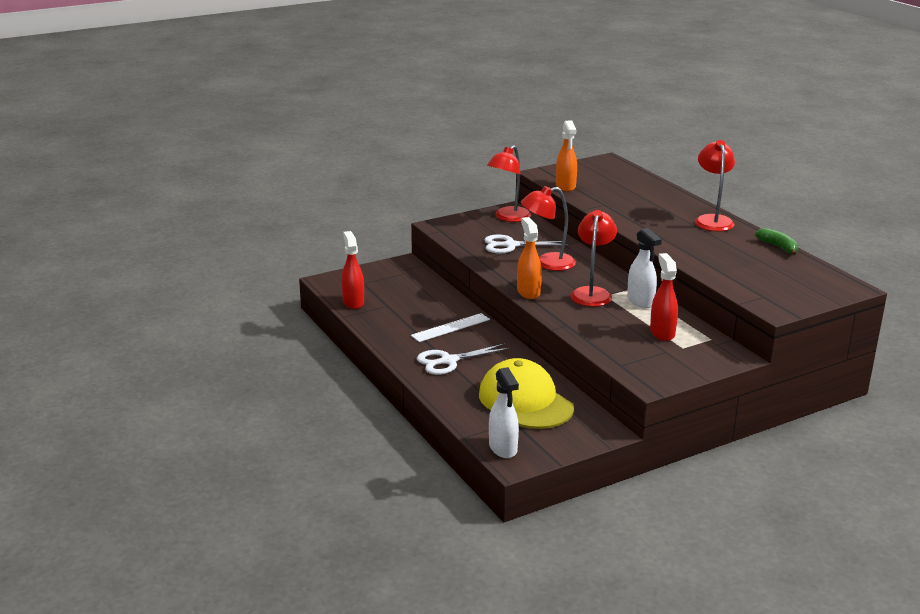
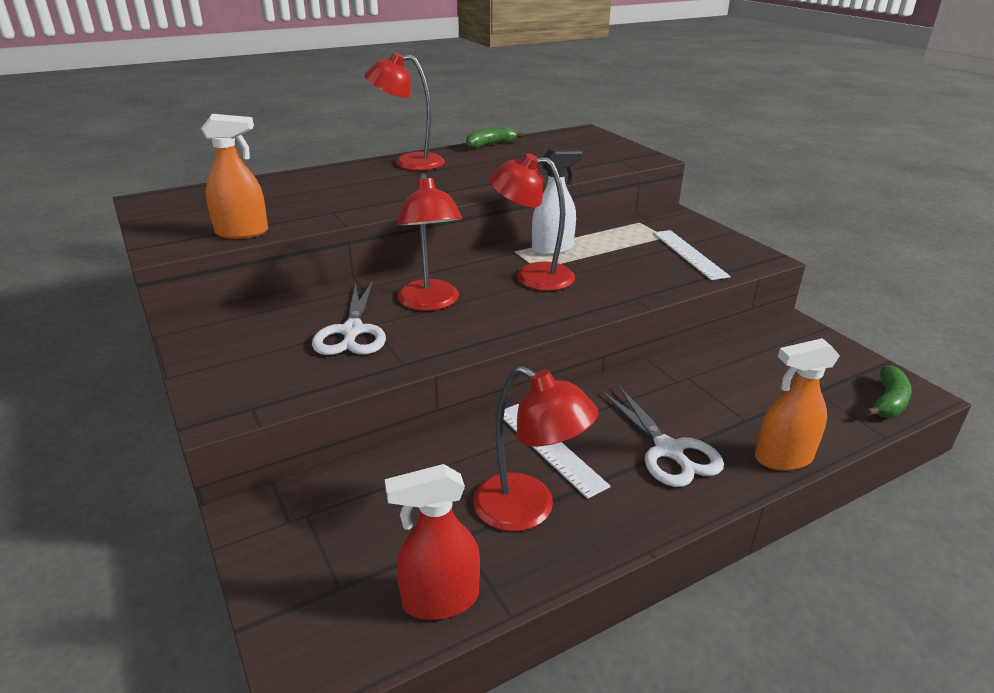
camera: 90 degrees left, 5 degrees up
yellow cap [479,358,574,429] -> none
red lamp [487,145,531,222] -> red lamp moved to [473,366,599,531]
white spray bottle [489,367,519,458] -> green banana [865,366,912,417]
orange spray bottle [517,217,542,299] -> orange spray bottle moved to [755,338,840,471]
red spray bottle [650,253,678,341] -> none
none -> white ruler [653,230,731,280]

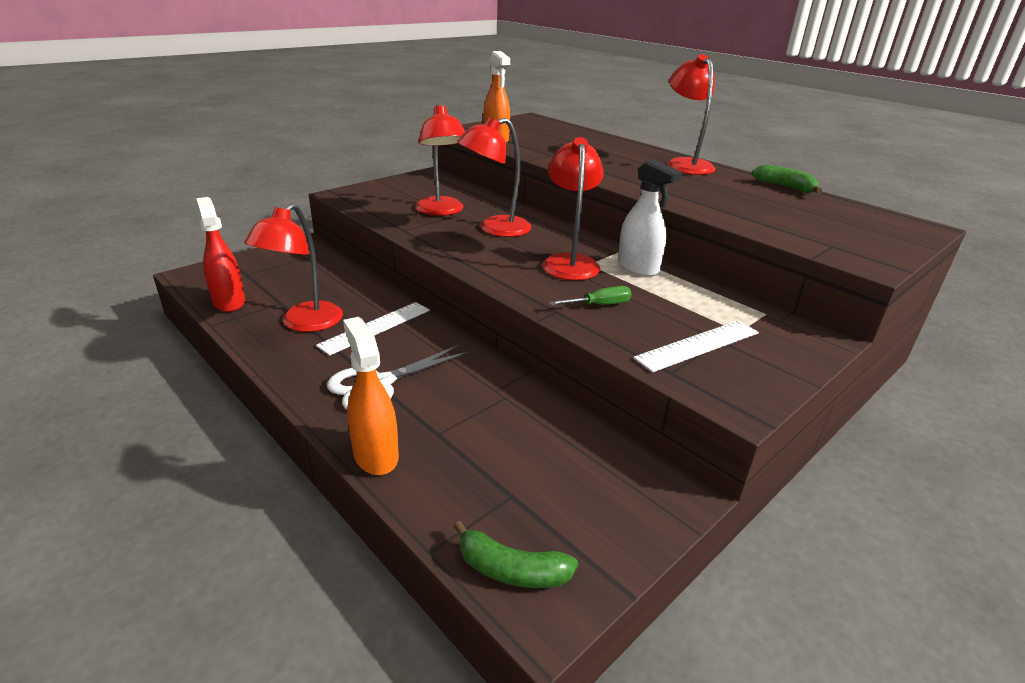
camera: 75 degrees right, 0 degrees up
white scissors [312,281,386,355] -> red lamp [415,104,465,216]
none -> green screwdriver [549,286,632,305]

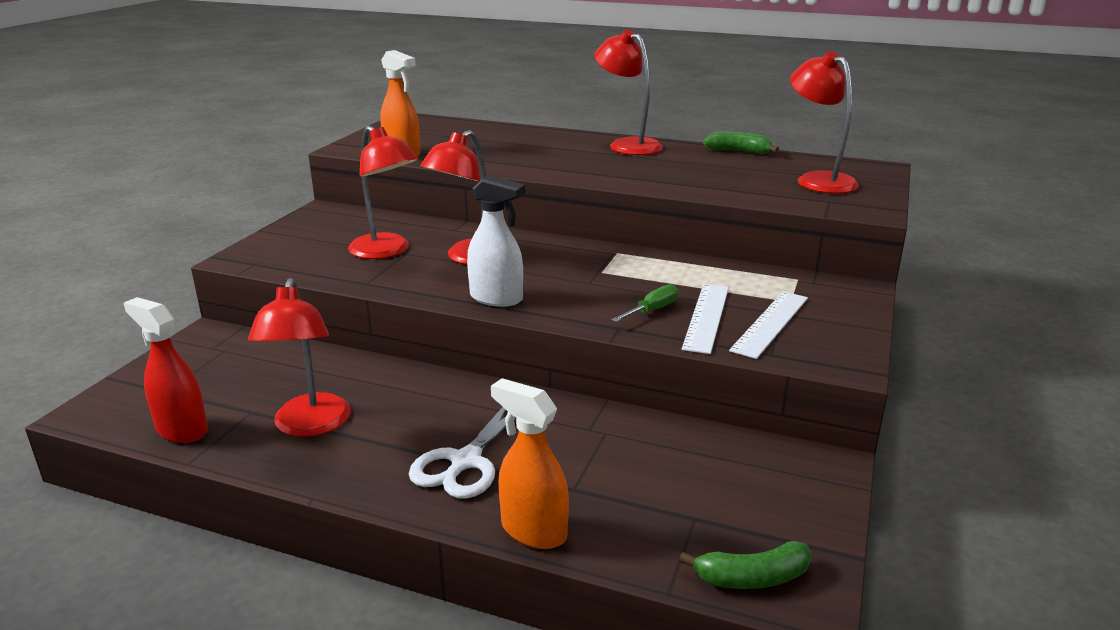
camera: 25 degrees left, 5 degrees down
white ruler [316,302,430,356] -> white ruler moved to [682,284,729,354]
red lamp [542,137,604,281] -> red lamp moved to [790,51,859,194]
white spray bottle [618,159,682,277] -> white spray bottle moved to [467,175,525,307]

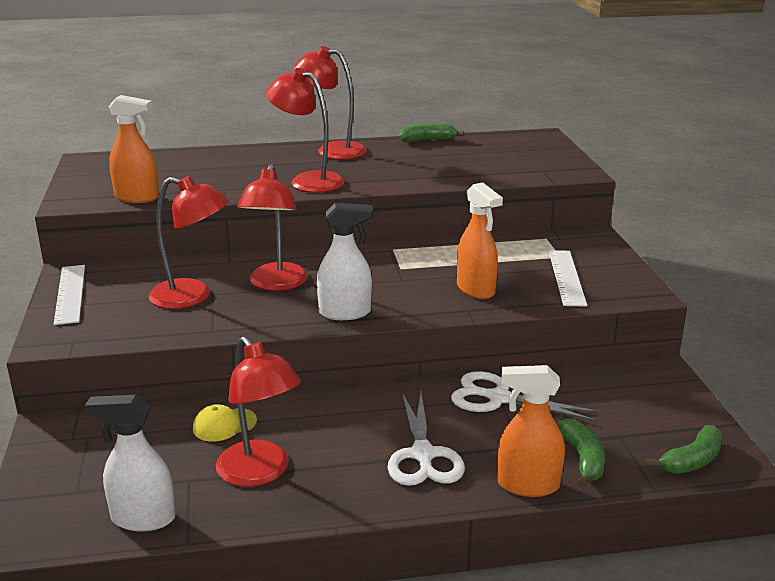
camera: 30 degrees left, 0 degrees up
red spray bottle [124,297,208,443] -> white spray bottle [85,394,176,532]
green screwdriver [612,284,679,322] -> orange spray bottle [457,182,503,299]
white ruler [682,284,729,354] -> white ruler moved to [54,265,85,325]
red lamp [790,51,859,194] -> red lamp moved to [266,68,345,193]
none -> yellow cap [193,404,257,442]
none -> white scissors [451,371,601,422]
none -> green banana [557,418,605,487]

